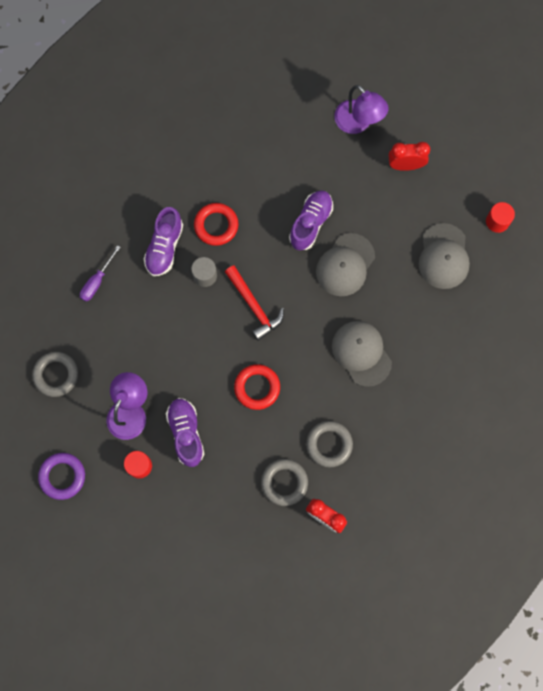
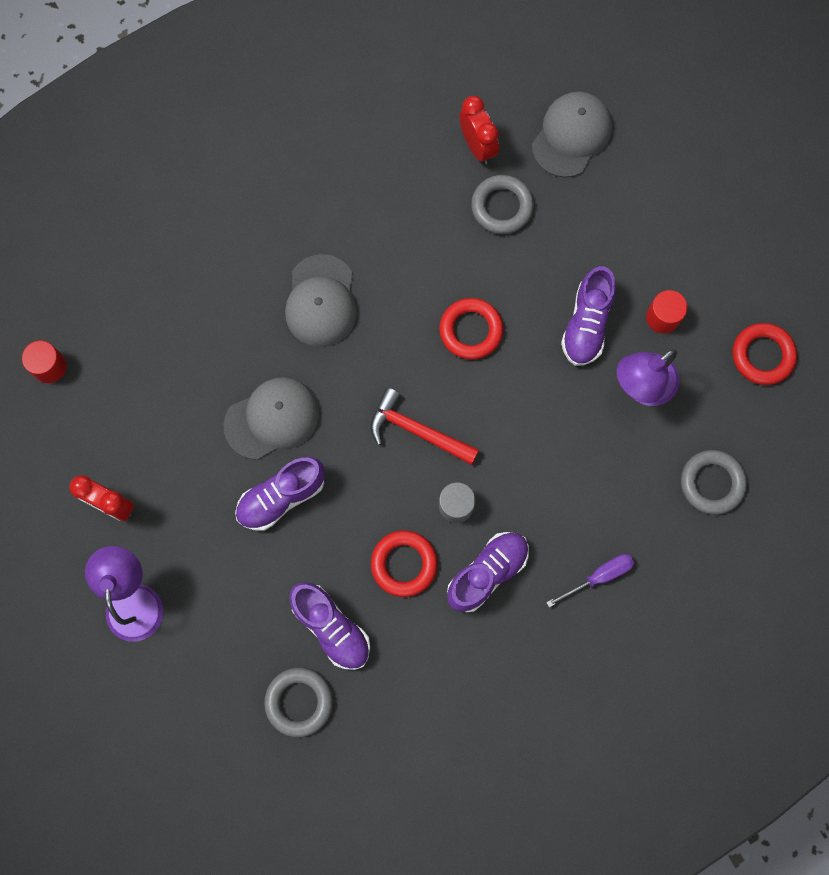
camera: 150 degrees left, 0 degrees up
purple ring [38,453,85,500] -> red ring [733,323,797,385]
red hammer [225,265,284,341] -> red hammer turned 60 degrees counterclockwise [370,388,479,465]
grey ring [306,421,353,467] -> grey ring moved to [264,667,333,737]
grey cap [419,223,470,289] -> grey cap moved to [532,92,612,178]
none -> purple shoe [289,582,370,670]

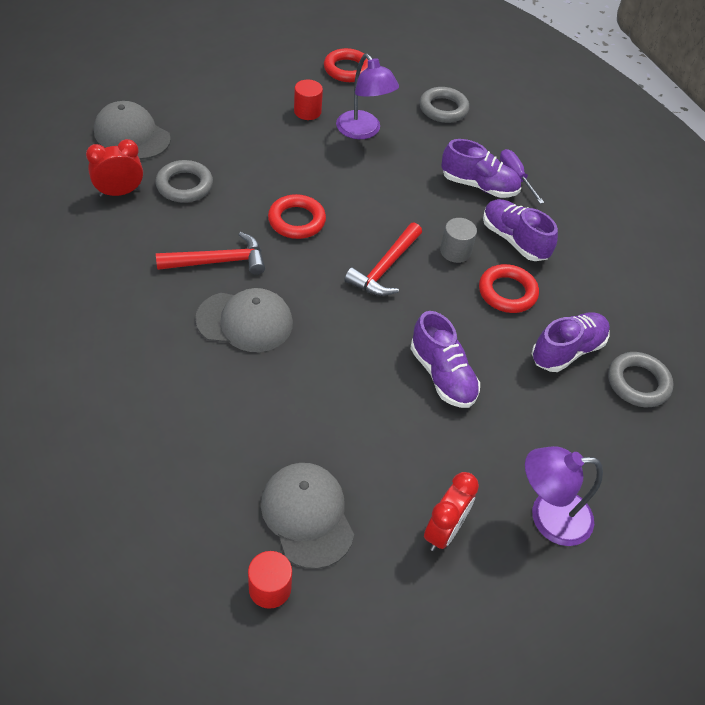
camera: 90 degrees left, 25 degrees down
grey cap [224,377,319,460] -> grey cap moved to [261,463,354,569]
purple shoe [561,266,616,366] -> purple shoe moved to [441,139,521,198]
none -> red hammer [156,232,265,275]

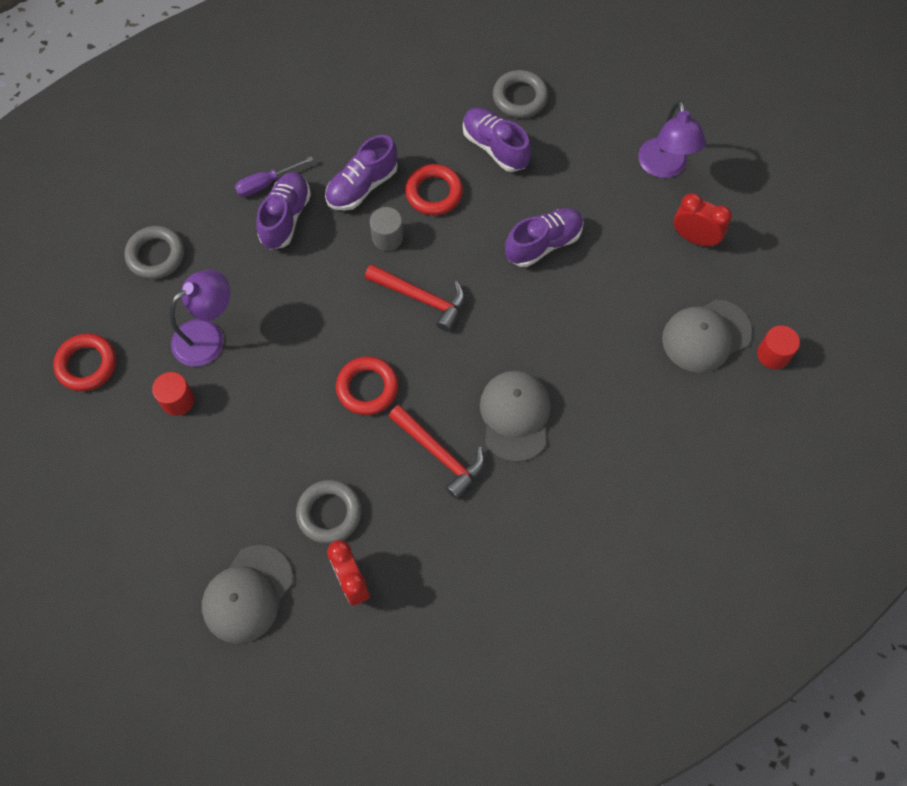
camera: 90 degrees left, 15 degrees up
red hammer [156,232,265,275] -> red hammer turned 150 degrees clockwise [388,405,485,499]

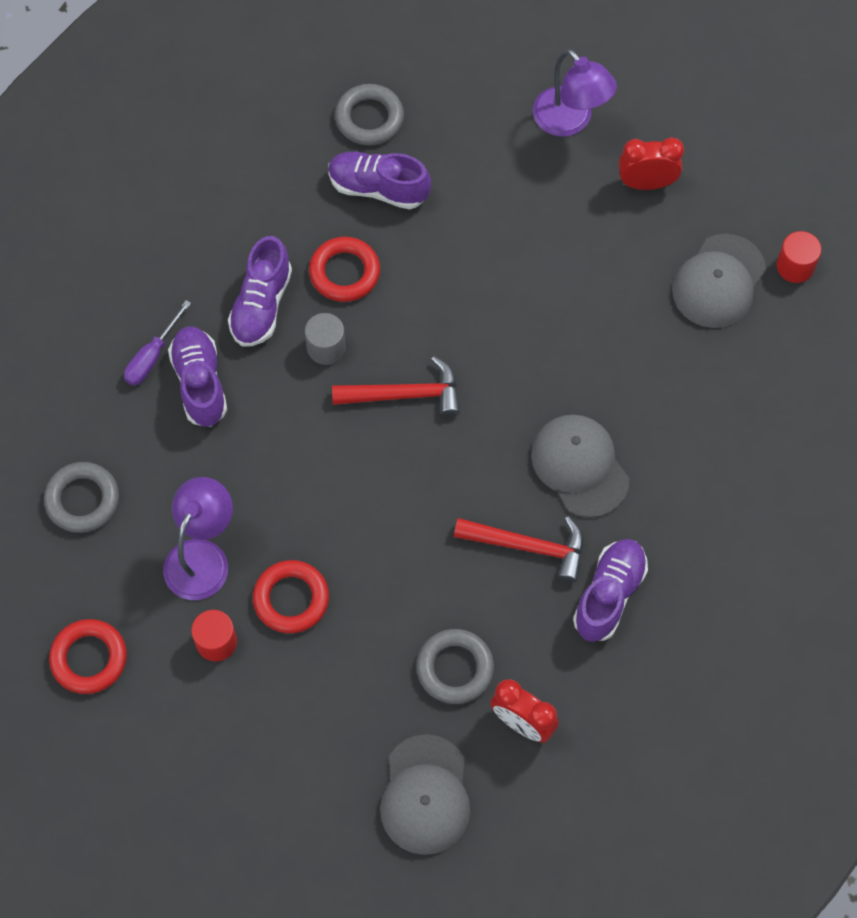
camera: 30 degrees left, 0 degrees up
red ring [336,356,398,415] -> red ring moved to [253,560,329,633]
purple shoe [505,208,584,267] -> purple shoe moved to [573,539,648,642]

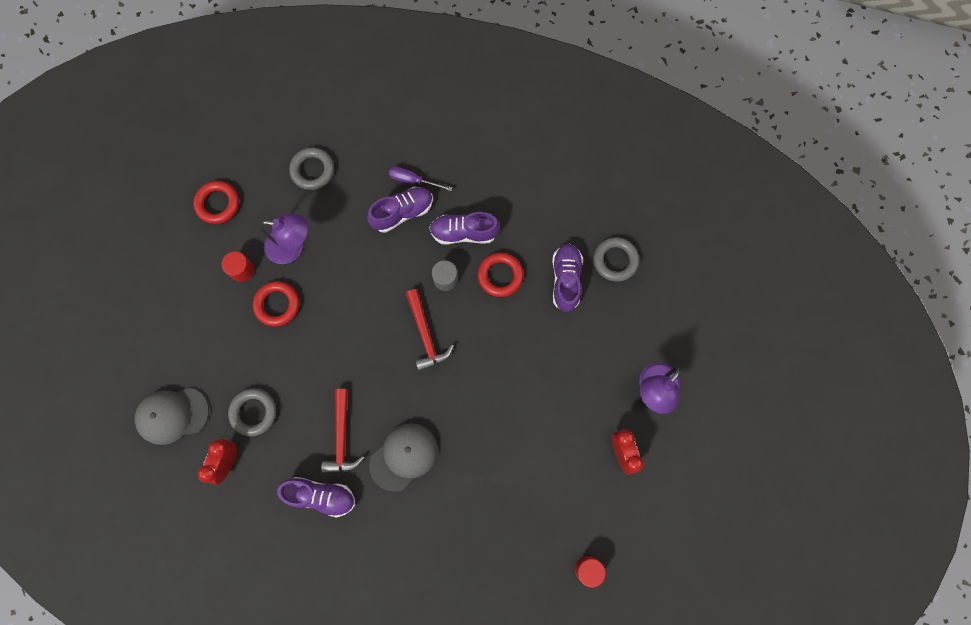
camera: 75 degrees right, 10 degrees up
grey cap [672,234,766,328] -> none

